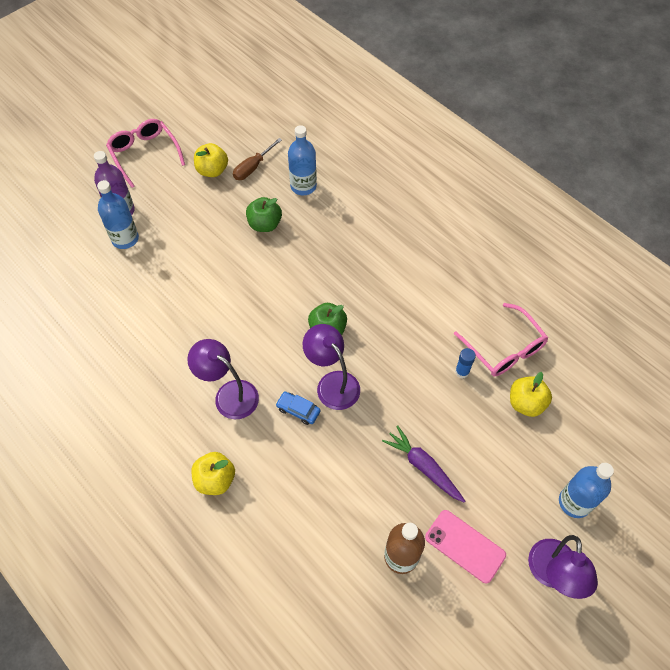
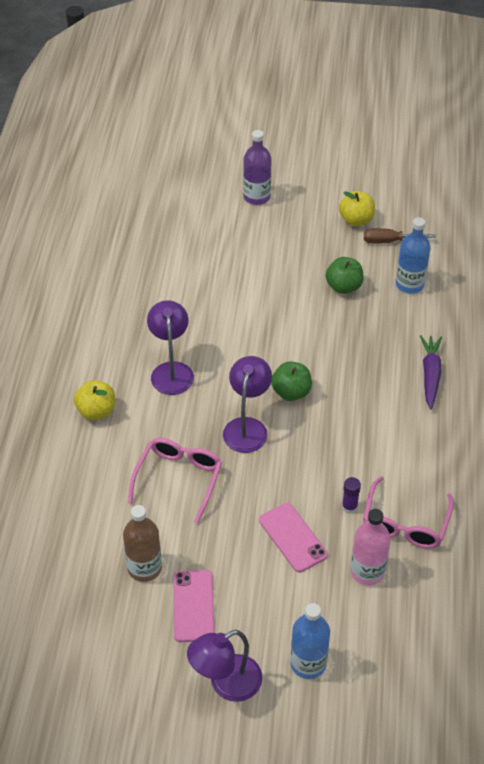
camera: 50 degrees right, 10 degrees down
blue bottle [97,180,139,249] -> none
pink glasses [106,119,185,188] -> pink glasses moved to [128,438,222,524]
blue car [276,391,321,425] -> none
purple carrot [382,425,465,502] -> purple carrot moved to [420,335,442,410]
blue glue stick [455,348,476,378] -> purple glue stick [342,477,361,514]
yellow apple [510,372,552,417] -> pink bottle [351,509,391,586]
none -> pink phone [259,503,328,573]

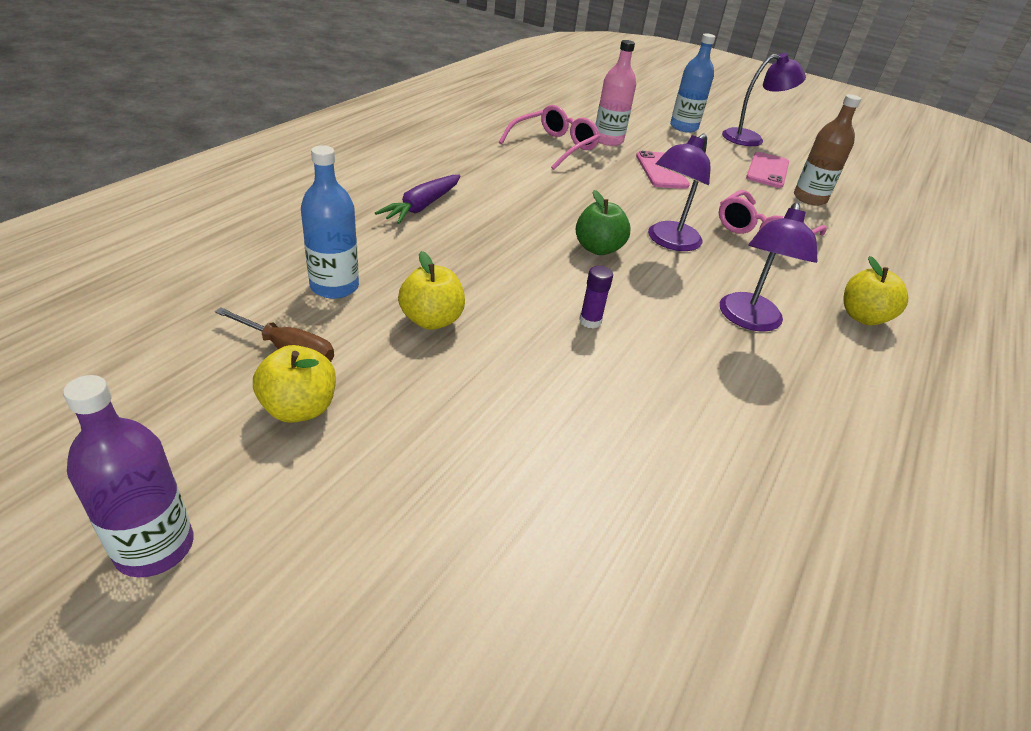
camera: 160 degrees left, 10 degrees down
purple bottle [243,130,271,205] -> purple bottle moved to [63,375,194,577]
green apple [326,257,364,294] -> yellow apple [398,251,465,330]
purple glue stick [342,477,361,514] -> purple glue stick moved to [579,266,613,328]

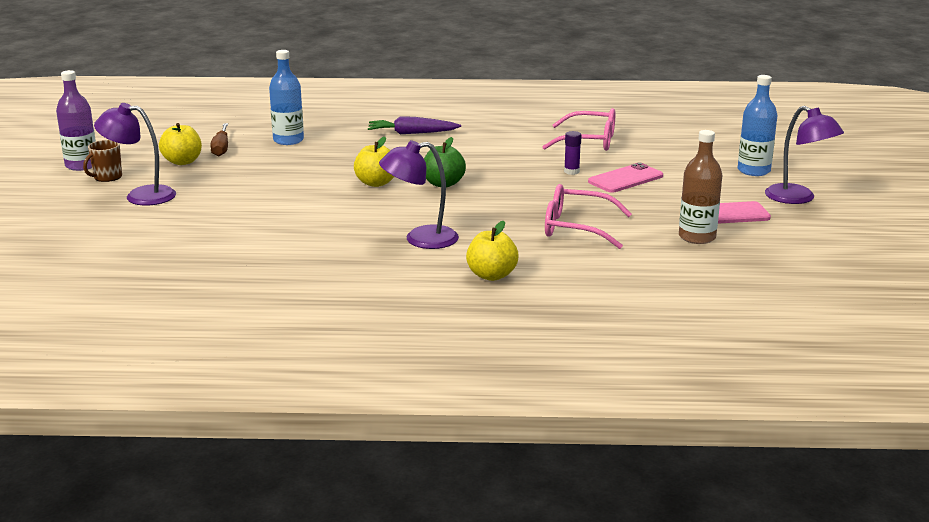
camera: 65 degrees right, 15 degrees down
yellow apple [398,251,465,330] -> yellow apple moved to [354,137,394,187]
purple glue stick [579,266,613,328] -> purple glue stick moved to [564,131,582,175]
pink bottle [595,40,636,146] -> none
purple lamp [648,134,711,251] -> purple lamp moved to [94,103,176,205]
none -> brown mug [83,140,122,182]

